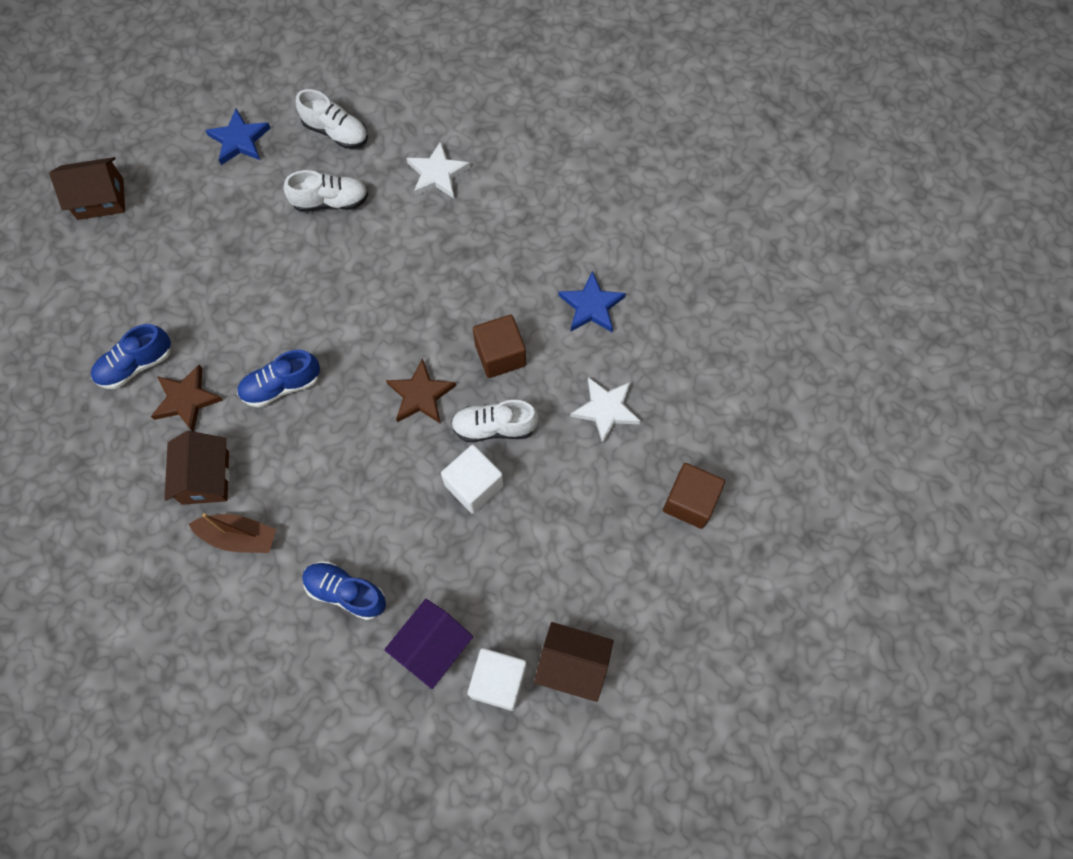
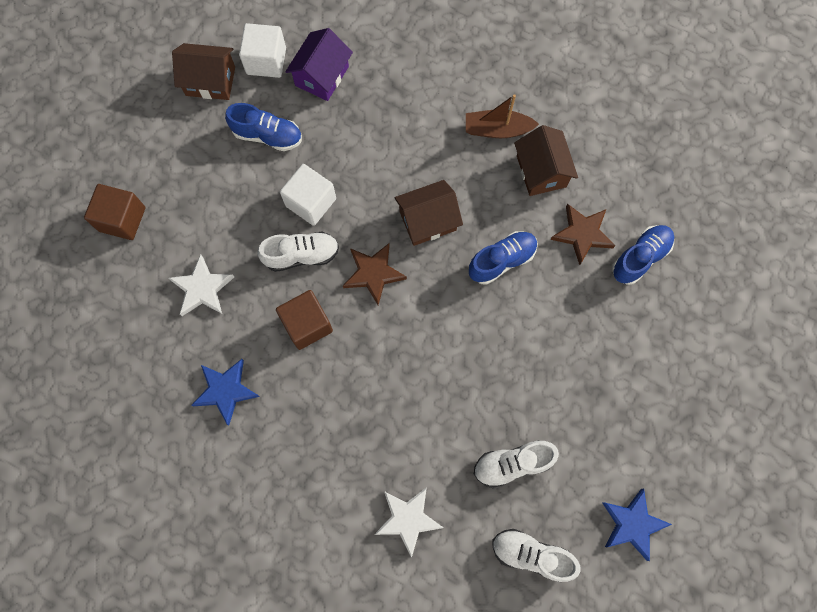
camera: 170 degrees right, 5 degrees up
brown house [49,157,125,220] -> brown house moved to [395,180,463,246]
blue shoe [302,561,386,620] -> blue shoe moved to [225,103,302,151]

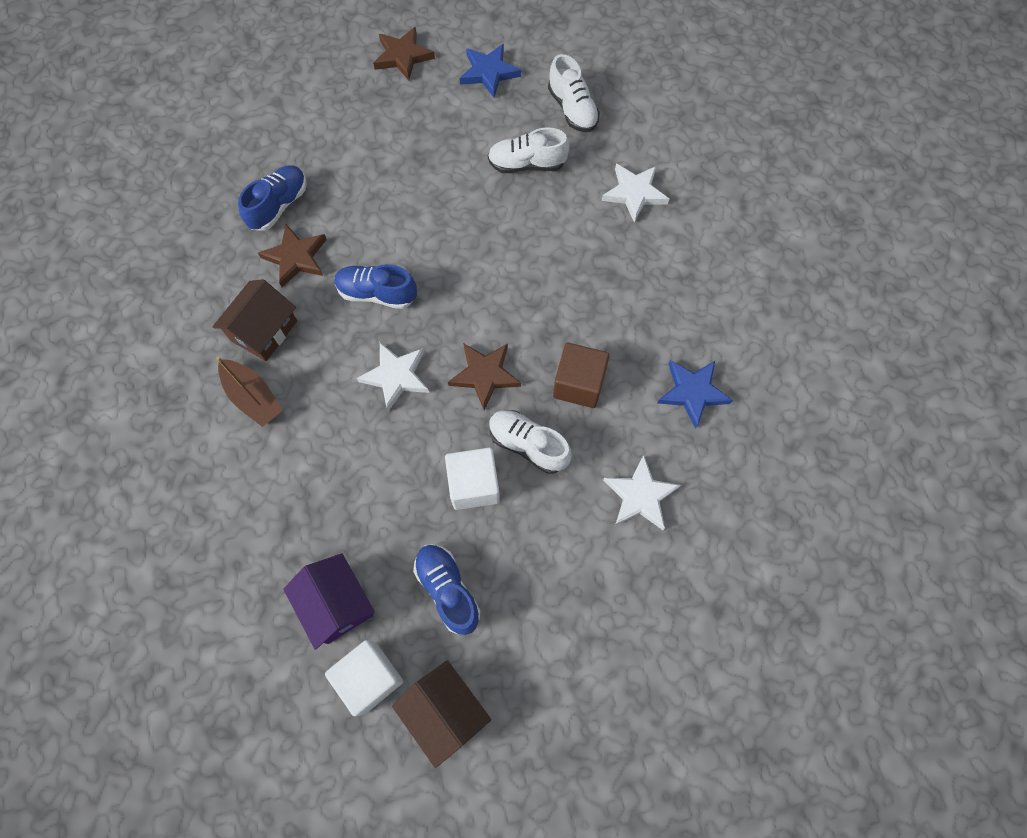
camera: 135 degrees left, 5 degrees down
brown cube [84,184,145,240] -> none
purple house [285,28,353,101] -> purple house turned 75 degrees clockwise [283,553,375,650]
brown house [395,180,463,246] -> white star [357,342,429,411]
white shoe [474,440,559,489] -> white shoe turned 150 degrees clockwise [488,127,569,173]
blue shoe [612,225,674,285] -> blue shoe turned 120 degrees clockwise [238,165,307,231]
none -> brown star [373,27,435,80]

